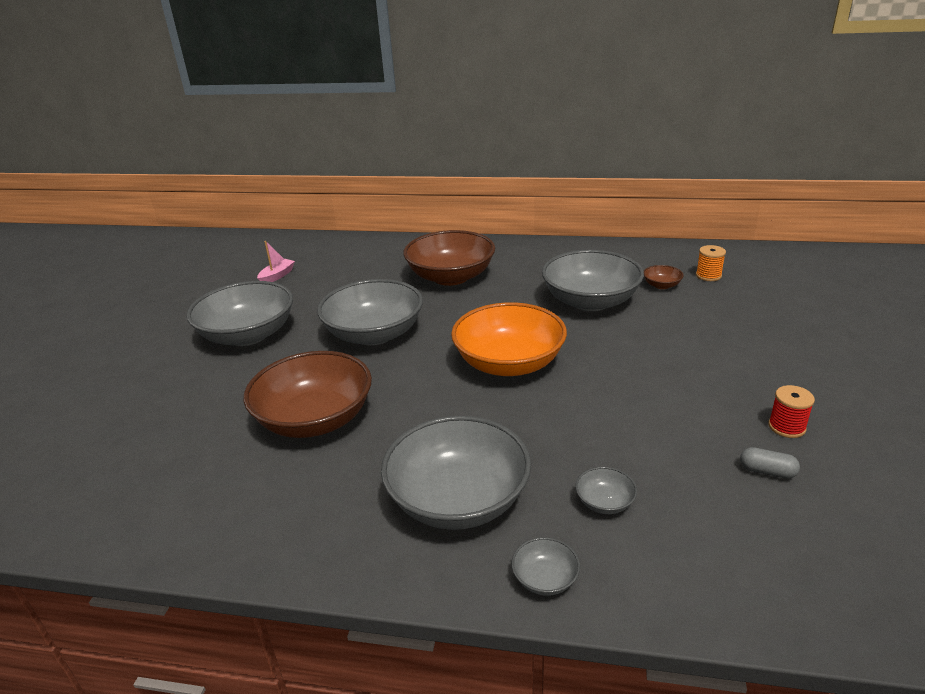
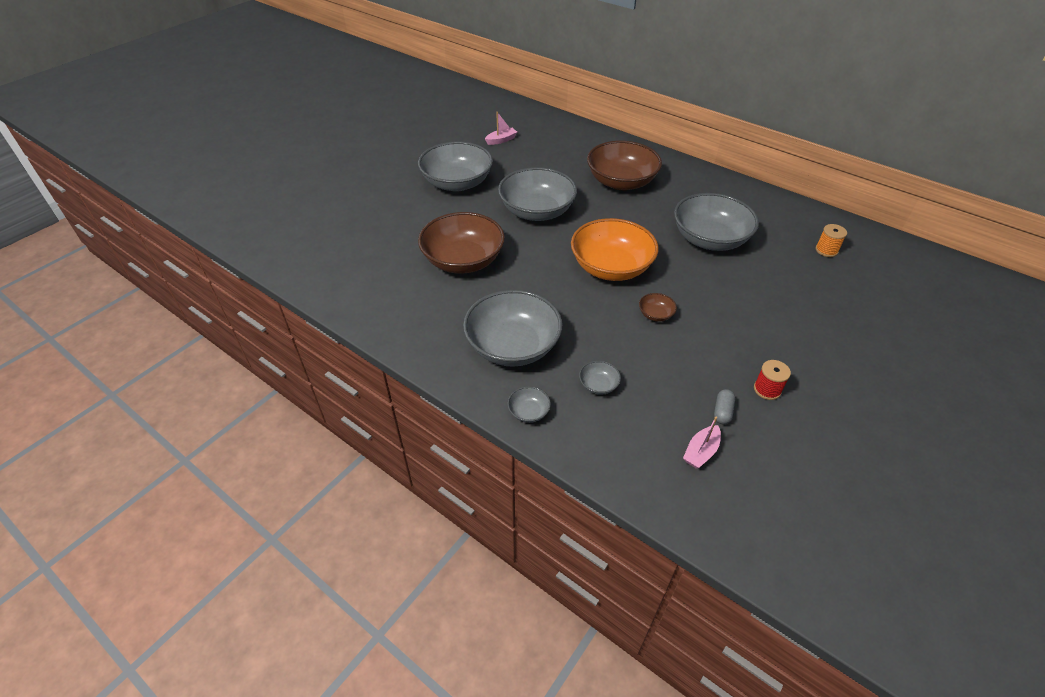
camera: 25 degrees right, 15 degrees up
brown bowl [644,265,683,289] -> brown bowl moved to [639,293,677,322]
grey capsule [740,447,800,479] -> grey capsule turned 60 degrees clockwise [714,389,735,424]
none -> pink boat [683,417,721,468]

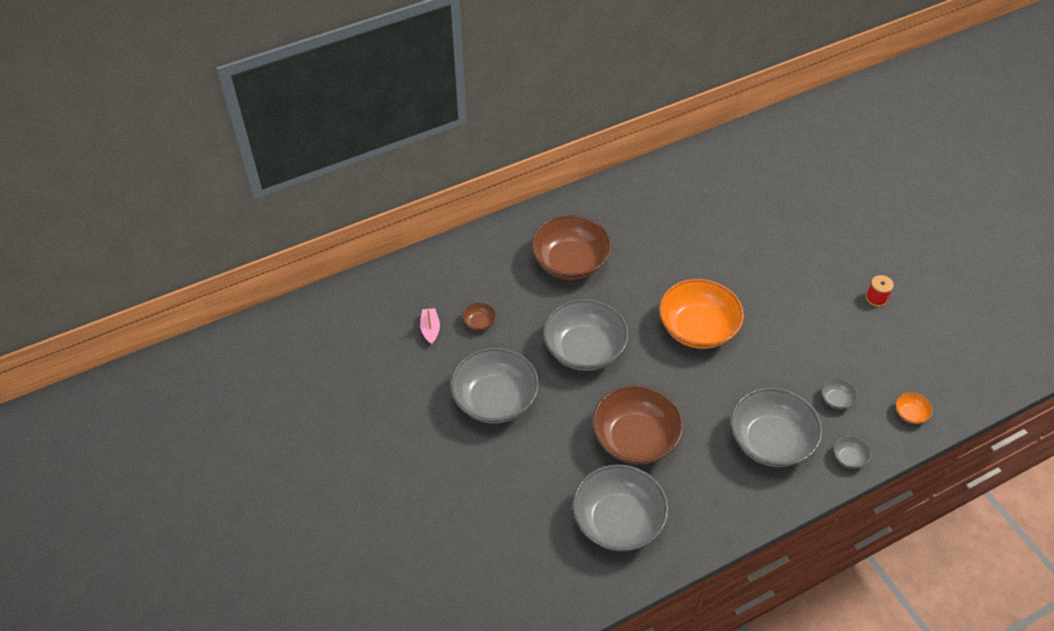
camera: 65 degrees left, 5 degrees up
brown bowl [639,293,677,322] -> brown bowl moved to [463,303,496,331]
grey bowl [674,193,759,251] -> grey bowl moved to [572,464,669,551]
pink boat [683,417,721,468] -> none
grey capsule [714,389,735,424] -> none
orange spool [815,224,847,257] -> none
none -> orange bowl [896,393,932,424]

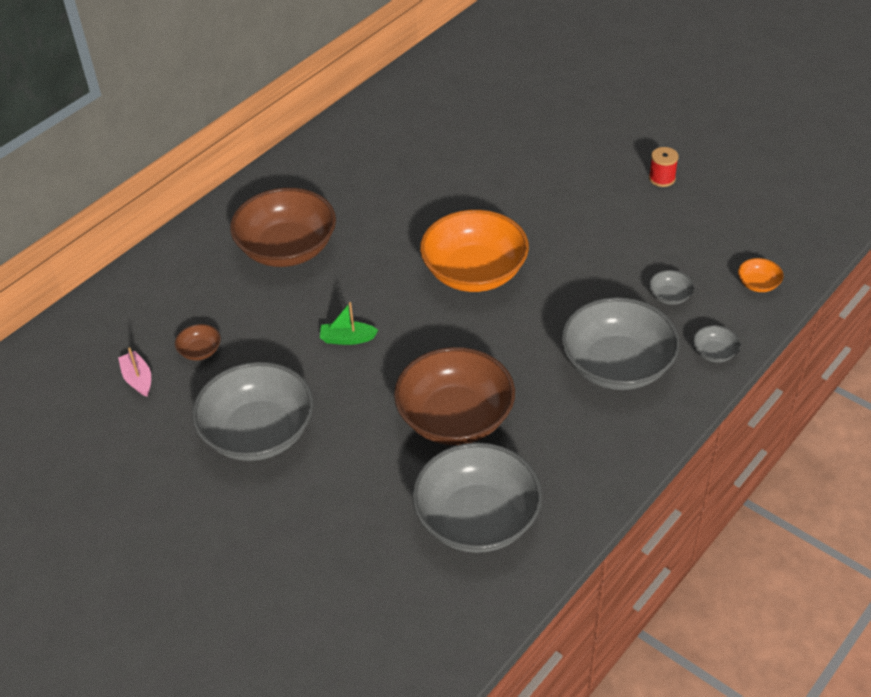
camera: 20 degrees left, 5 degrees down
grey bowl [543,299,629,371] -> green boat [320,302,378,345]

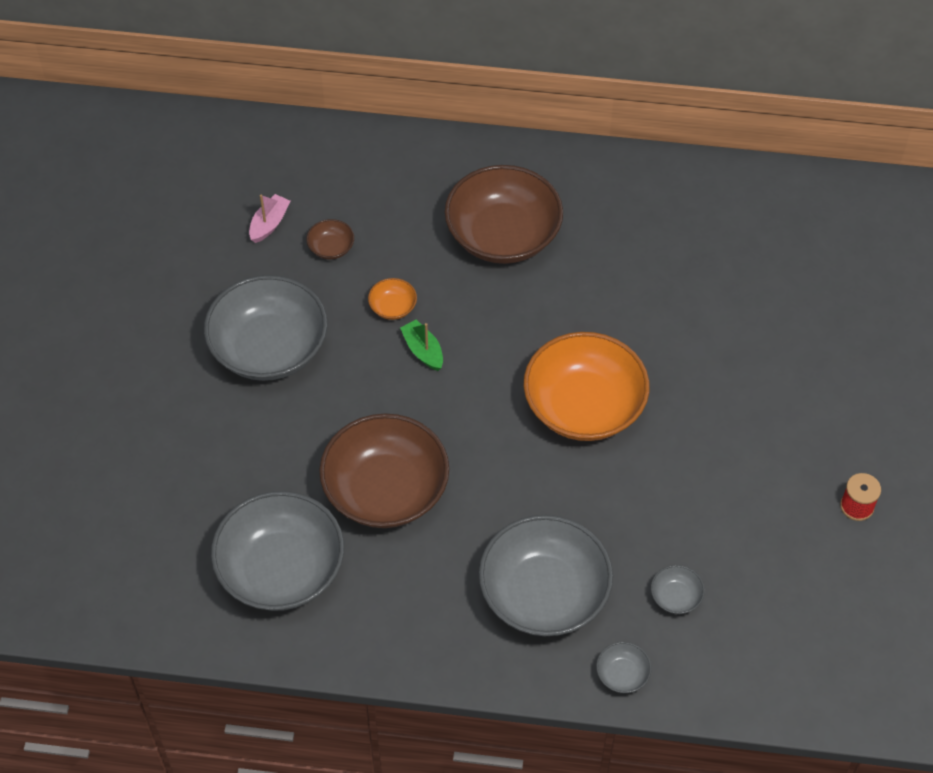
camera: 55 degrees right, 10 degrees up
orange bowl [738,258,783,292] -> orange bowl moved to [368,278,417,320]

